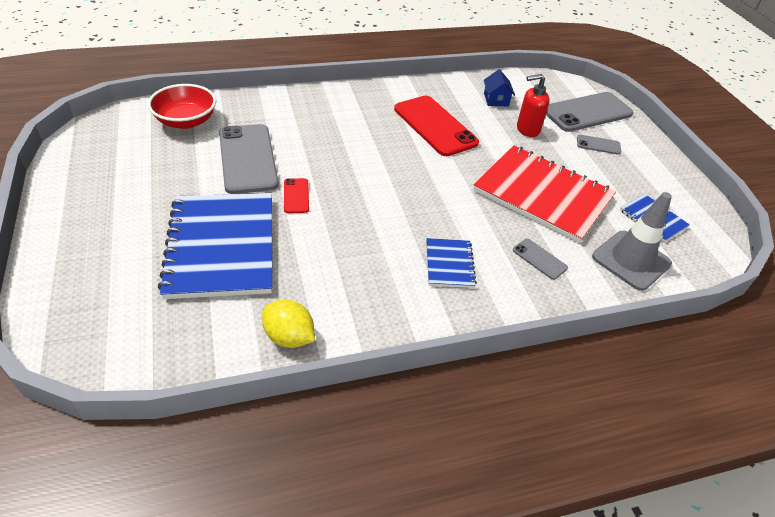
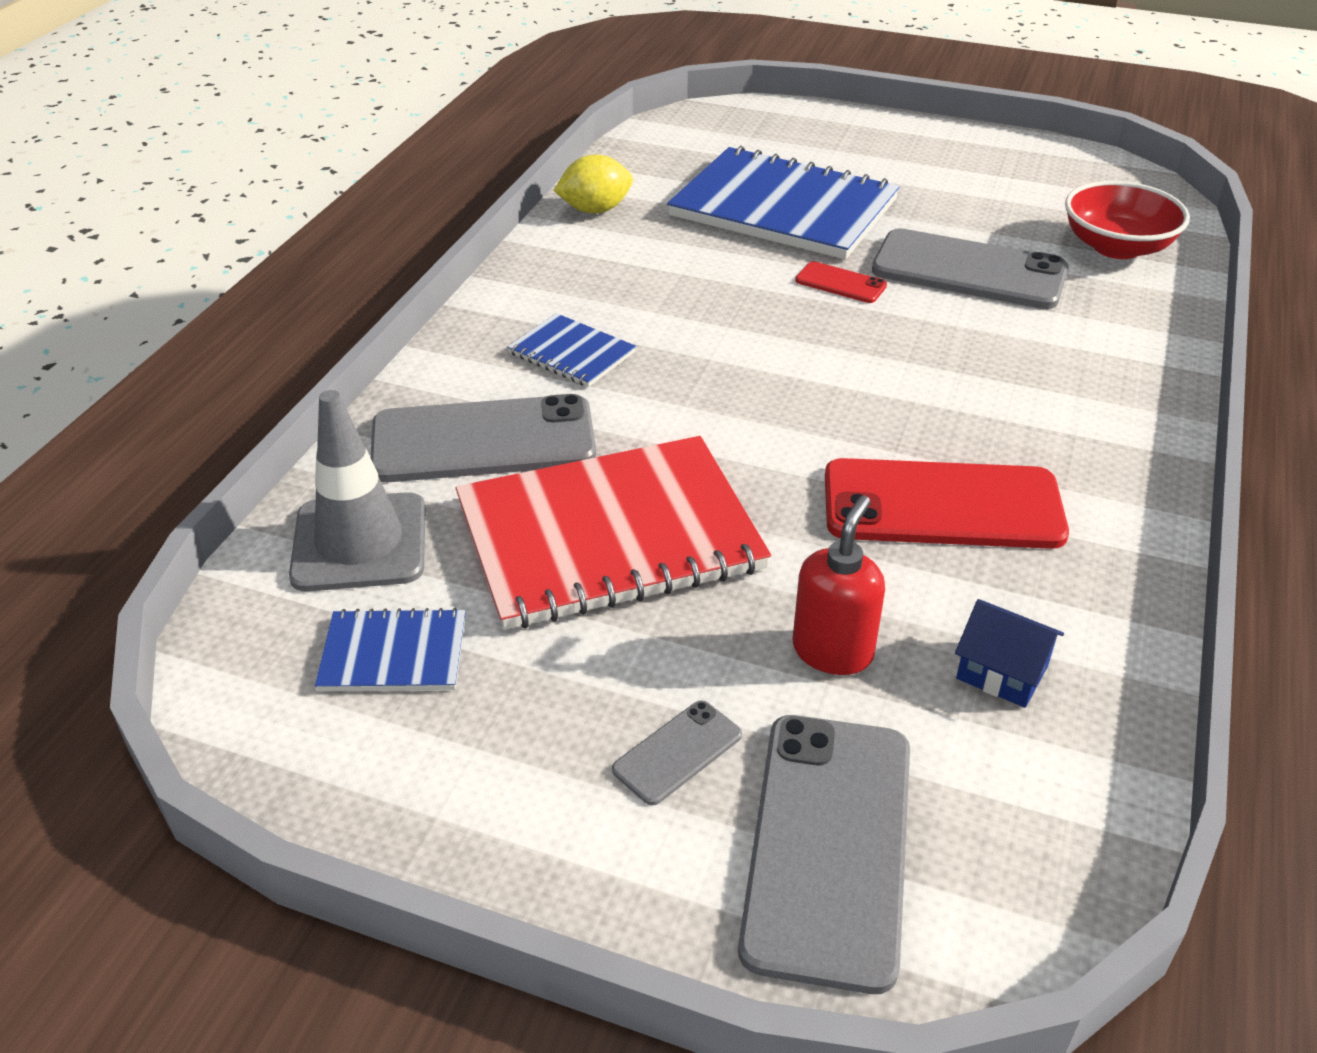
camera: 130 degrees right, 5 degrees down
grey phone [513,239,568,280] -> grey phone [370,394,596,482], size x2.18

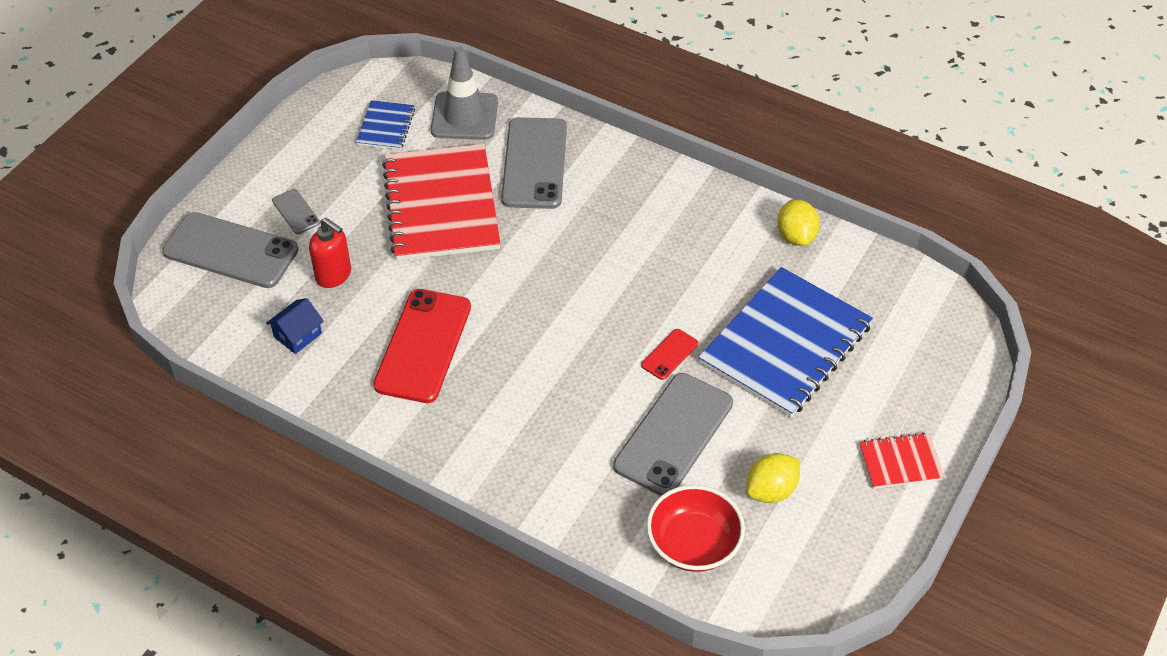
camera: 100 degrees right, 10 degrees up
blue notebook [507,313,636,387] -> none
none -> yellow lemon [746,453,800,503]
none -> red notebook [859,432,944,489]

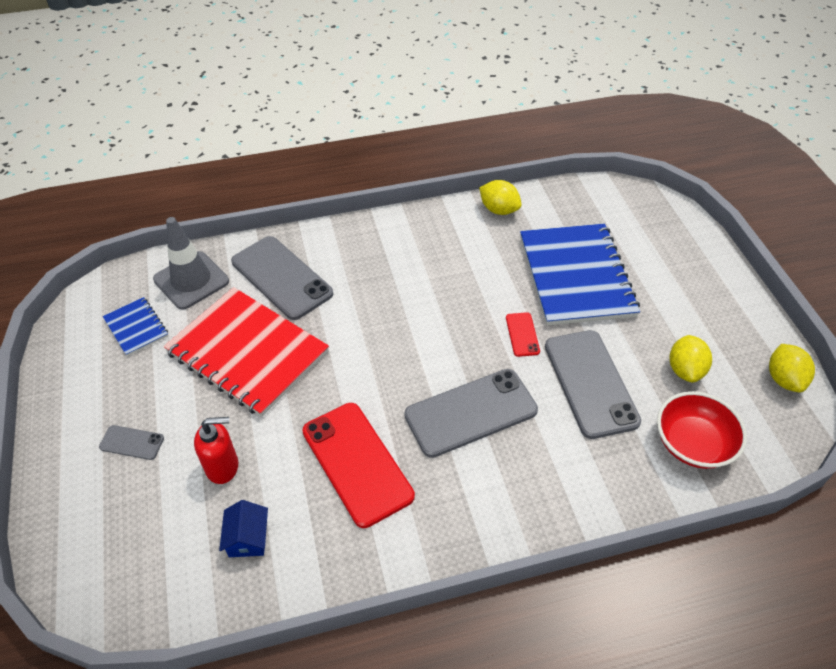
camera: 45 degrees left, 0 degrees up
grey phone [162,212,298,288] -> grey phone moved to [404,369,538,458]
red notebook [859,432,944,489] -> none
none -> yellow lemon [769,344,815,392]

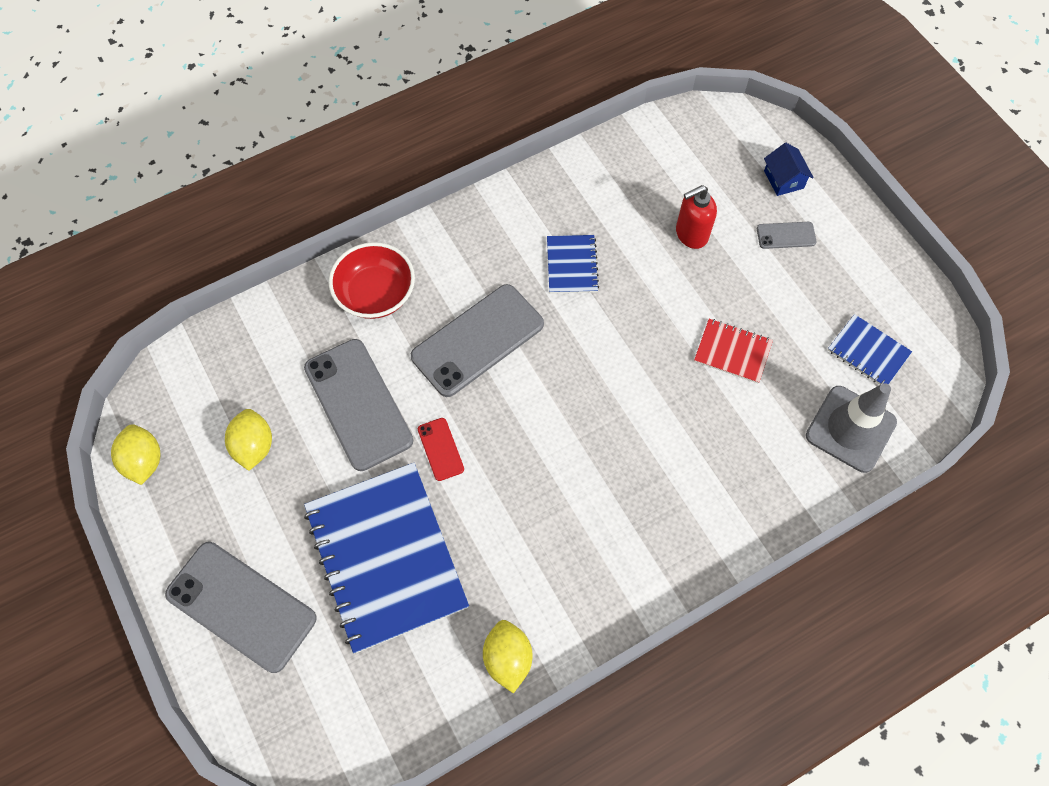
camera: 165 degrees right, 15 degrees up
red notebook [164,287,329,417] -> red notebook [694,319,773,383], size x0.46
blue house [219,500,268,557] -> blue house moved to [764,143,814,196]
grey phone [231,236,333,320] -> grey phone moved to [165,542,317,673]
red phone [302,403,415,528] -> blue notebook [547,235,599,294]
yellow lemon [479,180,522,215] -> yellow lemon turned 60 degrees clockwise [483,620,533,693]
red bowl [657,391,747,469] -> red bowl moved to [329,242,415,319]

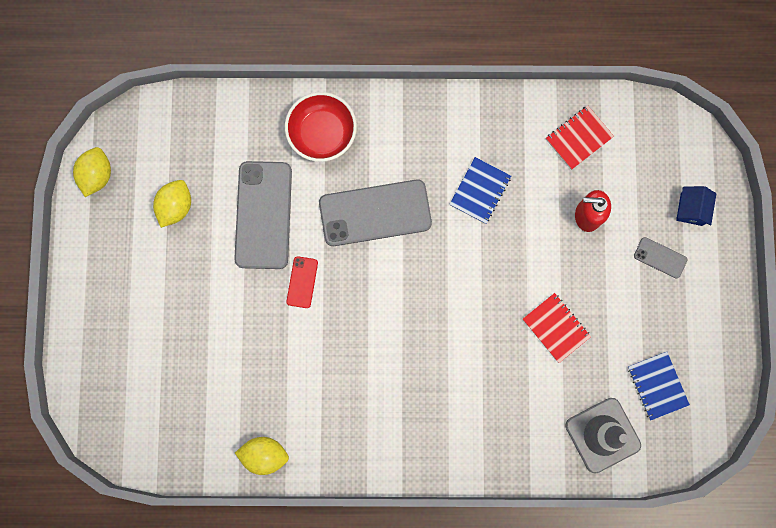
camera: 30 degrees right, 15 degrees up
grey phone [165,542,317,673] -> none
blue notebook [304,463,469,653] -> none
yellow lemon [483,620,533,693] -> yellow lemon turned 75 degrees clockwise [235,437,289,475]
none -> red notebook [546,106,614,170]

